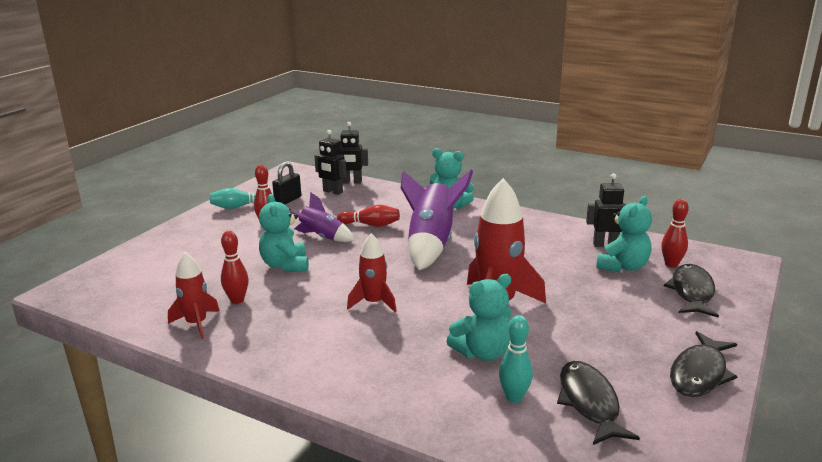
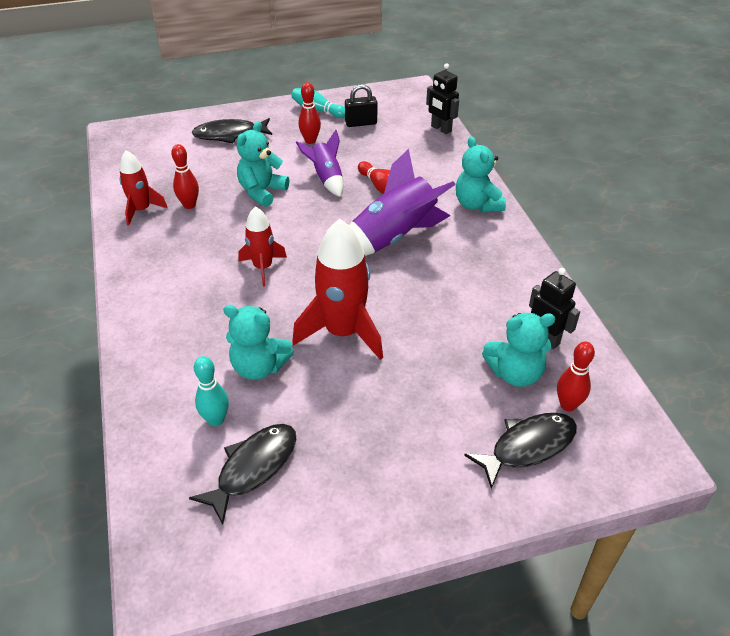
camera: 45 degrees right, 20 degrees up
black robot [315,130,346,195] -> none
black fish [670,331,738,397] -> black fish moved to [192,118,272,143]

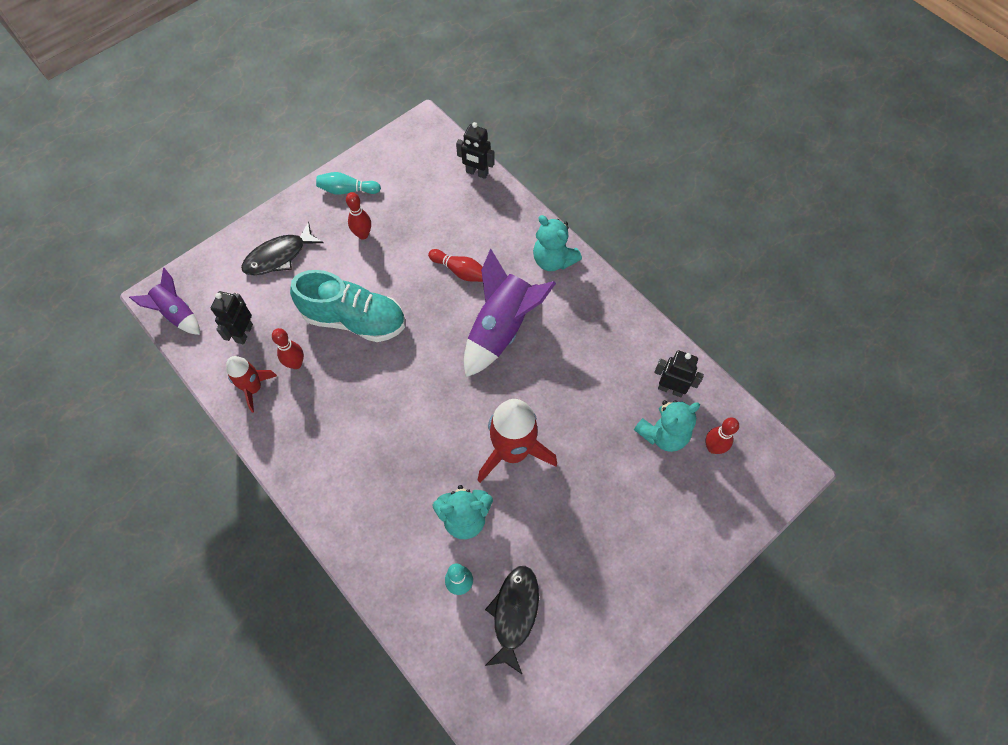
camera: 25 degrees left, 20 degrees up
turquoise teddy bear [237,121,289,207] -> turquoise shoe [290,270,405,342]
red rocket [239,206,287,287] -> none
purple rocket [296,130,343,197] -> purple rocket moved to [129,268,200,335]
black padlock [345,84,378,127] -> none
black fish [464,413,577,489] -> none
none -> black robot [211,291,253,344]

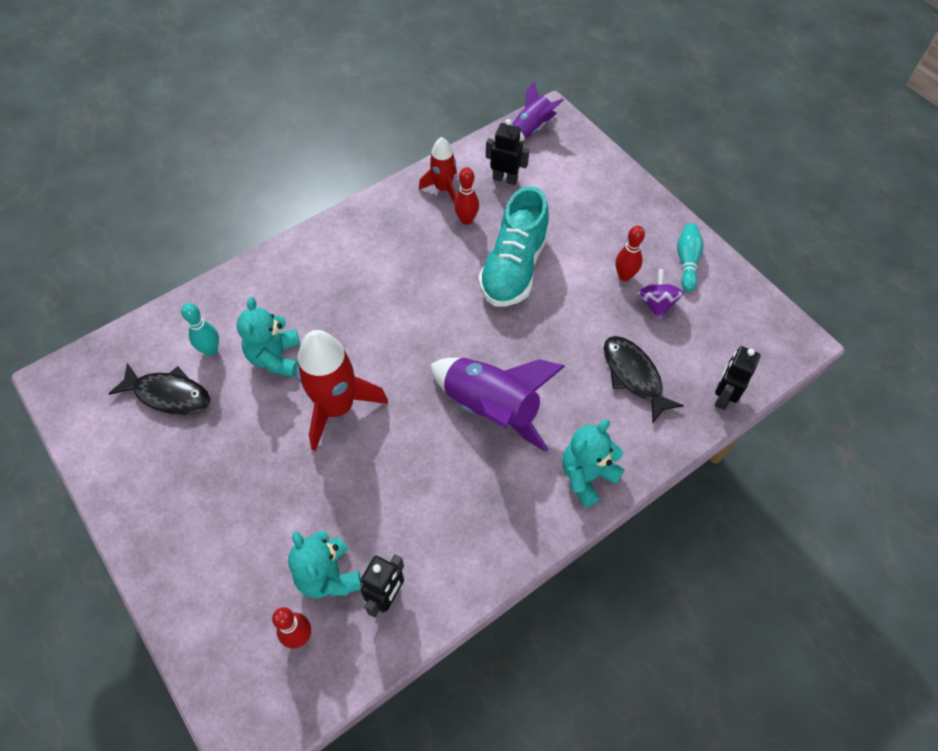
camera: 95 degrees right, 5 degrees down
black fish [241,222,323,275] -> black fish moved to [604,336,684,423]
red bowling pin [428,249,483,282] -> none
none -> purple spinning top [637,269,684,319]

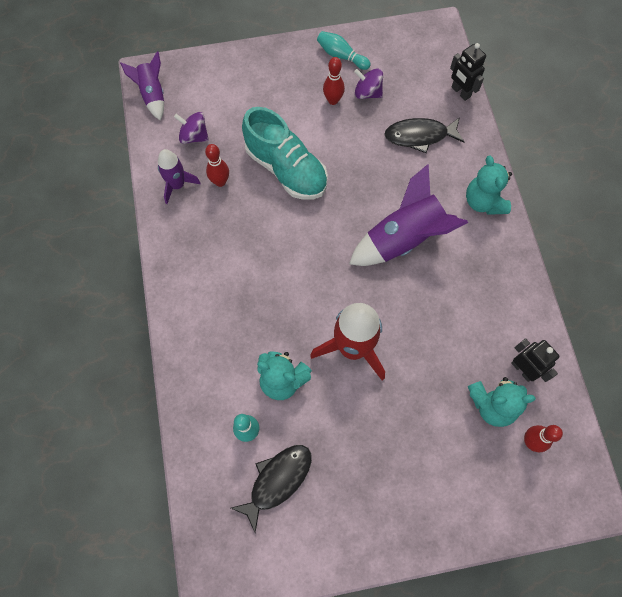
camera: 65 degrees left, 10 degrees up
red rocket [419,137,457,203] -> purple rocket [158,149,201,204]
black robot [486,119,529,185] -> purple spinning top [174,112,209,144]

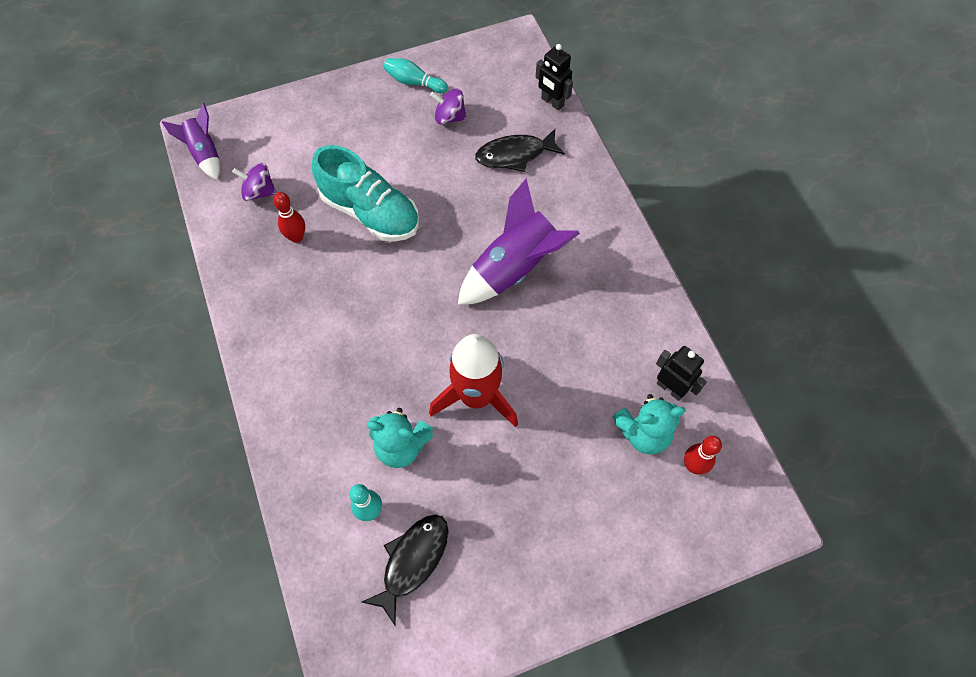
camera: 10 degrees left, 5 degrees down
purple rocket [158,149,201,204] -> none
red bowling pin [323,57,345,105] -> none
turquoise teddy bear [466,155,512,215] -> none

